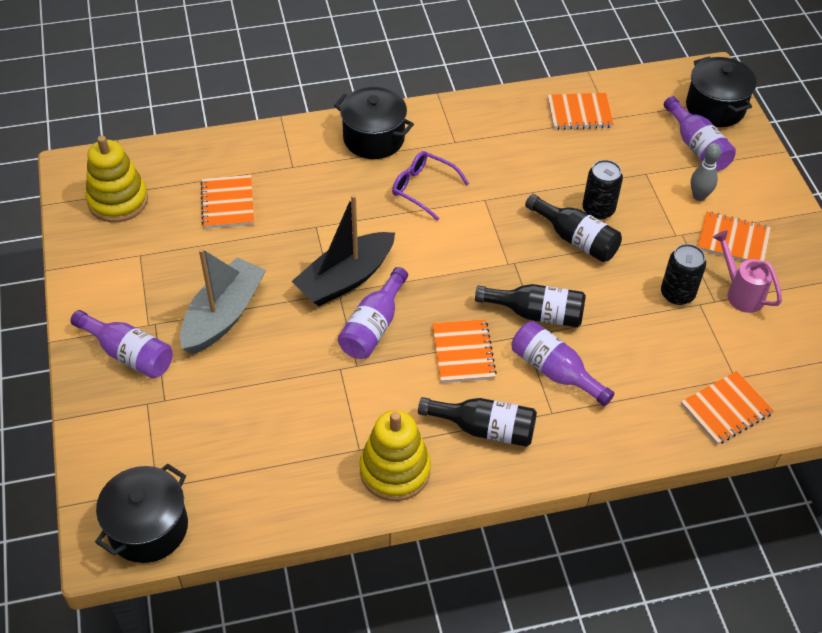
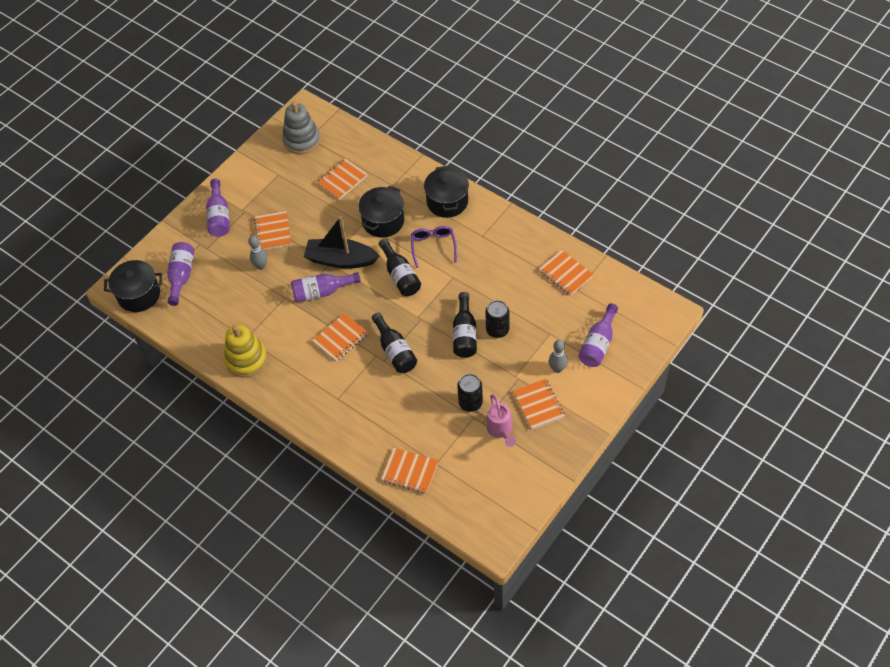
camera: 55 degrees right, 5 degrees up
yellow stacking toy [85,135,148,223] -> grey stacking toy [282,101,320,154]
grey boat [180,248,266,354] -> orange notebook [254,211,291,250]
black bottle [418,397,537,447] -> black bottle moved to [379,239,421,296]
purple bottle [511,321,614,406] -> purple bottle moved to [167,242,194,306]
black pot [686,56,757,127] -> black pot moved to [358,186,404,238]
pink watering can [713,230,782,313] -> pink watering can turned 150 degrees clockwise [486,394,516,447]
none -> grey bowling pin [248,236,267,270]

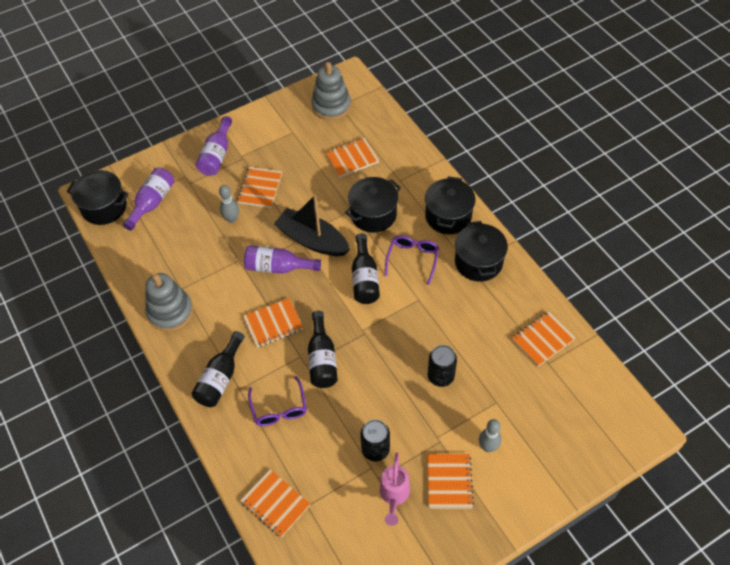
camera: 20 degrees right, 0 degrees up
yellow stacking toy [224,325,267,378] -> grey stacking toy [145,273,193,331]
black bottle [453,292,477,358] -> black bottle moved to [192,331,245,407]
orange notebook [539,250,594,296] -> orange notebook turned 75 degrees clockwise [511,311,575,367]
purple bottle [578,303,618,367] -> none
none -> purple glasses [248,376,307,426]
none -> black pot [455,221,508,282]

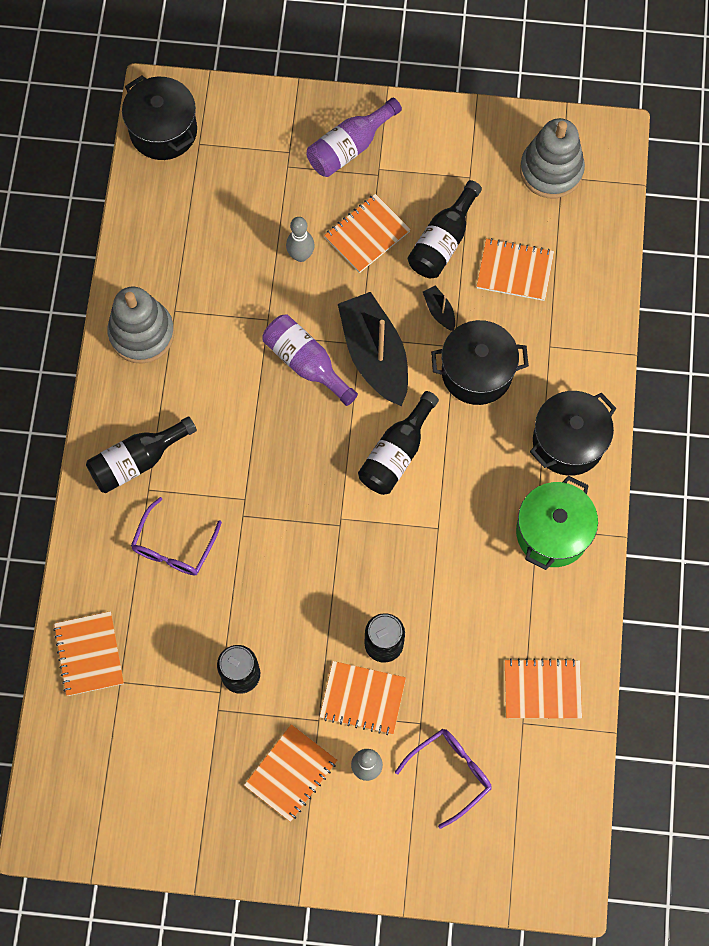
camera: 35 degrees right, 15 degrees up
purple bottle [123,168,174,231] -> none
orange notebook [243,298,303,347] -> orange notebook moved to [320,661,406,735]
black bottle [308,311,338,388] -> black bottle moved to [408,180,482,278]
pink watering can [380,452,410,526] -> none
purple glasses [385,236,439,285] -> purple glasses moved to [395,729,491,829]
black pot [455,221,508,282] -> green pot [516,475,598,570]
none -> black boat [423,286,455,331]

